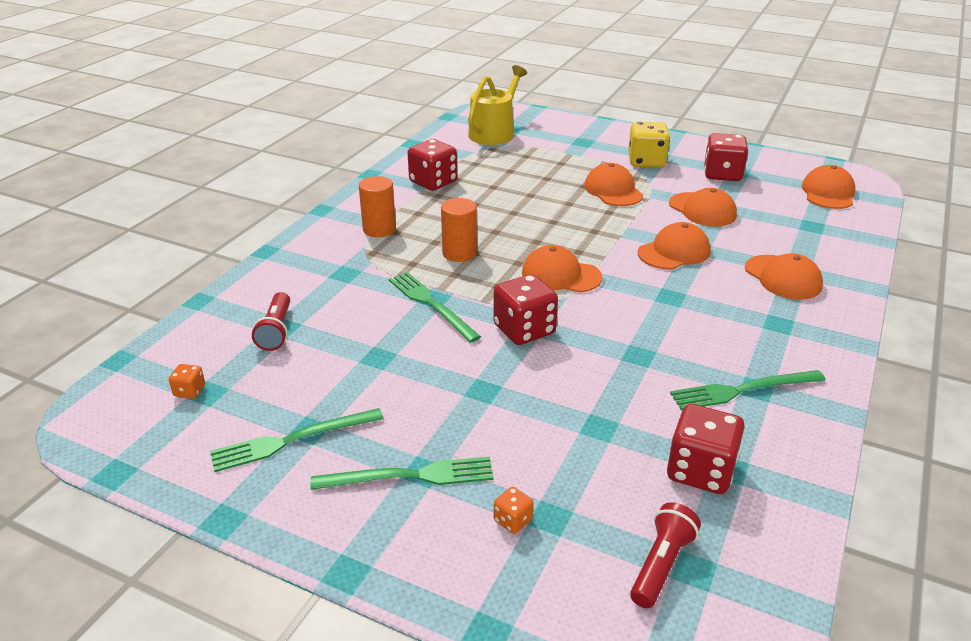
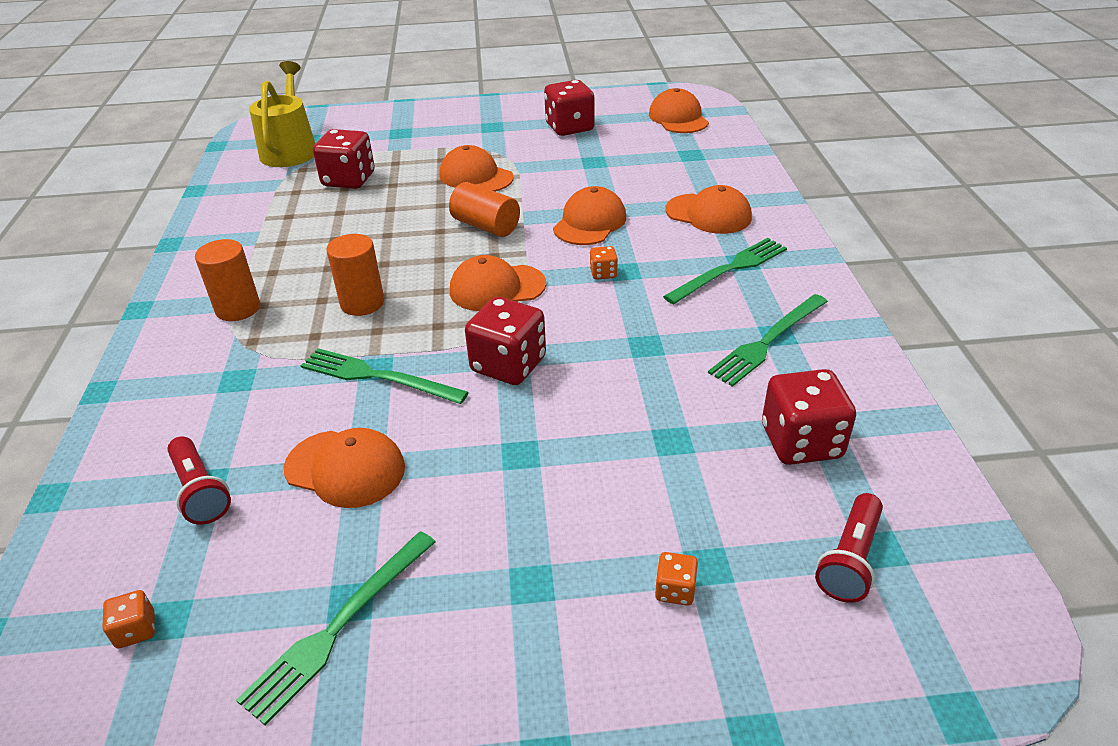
camera: 30 degrees left, 5 degrees up
green fork [310,457,494,490] -> green fork moved to [663,238,787,304]
red dice [407,139,457,191] -> red dice moved to [313,129,375,189]
yellow dice [628,122,670,168] -> none
red flashlight [630,502,701,609] -> red flashlight turned 150 degrees counterclockwise [815,493,883,603]
orange cap [669,188,737,226] -> orange cap moved to [284,428,405,508]
none -> orange cylinder [449,182,520,237]
none -> orange dice [590,246,618,280]

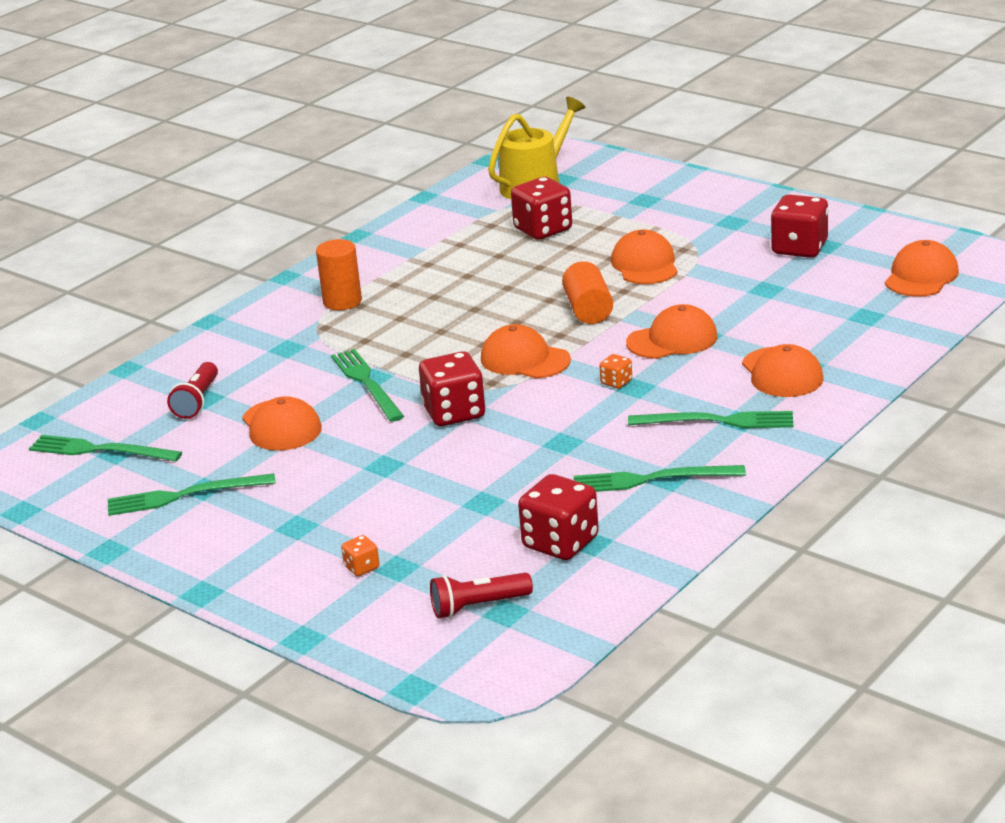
camera: 45 degrees right, 10 degrees down
orange dice [102,590,155,649] -> green fork [29,435,182,462]
orange cylinder [326,234,384,316] -> none

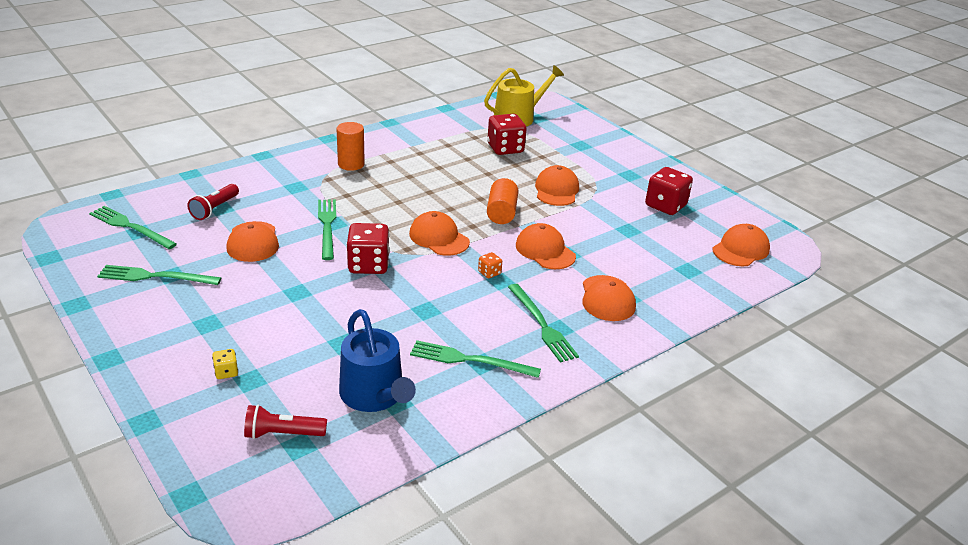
camera: 10 degrees right, 5 degrees up
orange dice [341,535,379,576] -> yellow dice [212,349,238,379]
red dice [518,474,599,560] -> blue watering can [339,309,416,412]
orange cap [626,304,718,359] -> orange cap turned 120 degrees counterclockwise [516,223,576,269]
green fork [628,411,793,428] -> green fork turned 45 degrees clockwise [508,284,579,363]

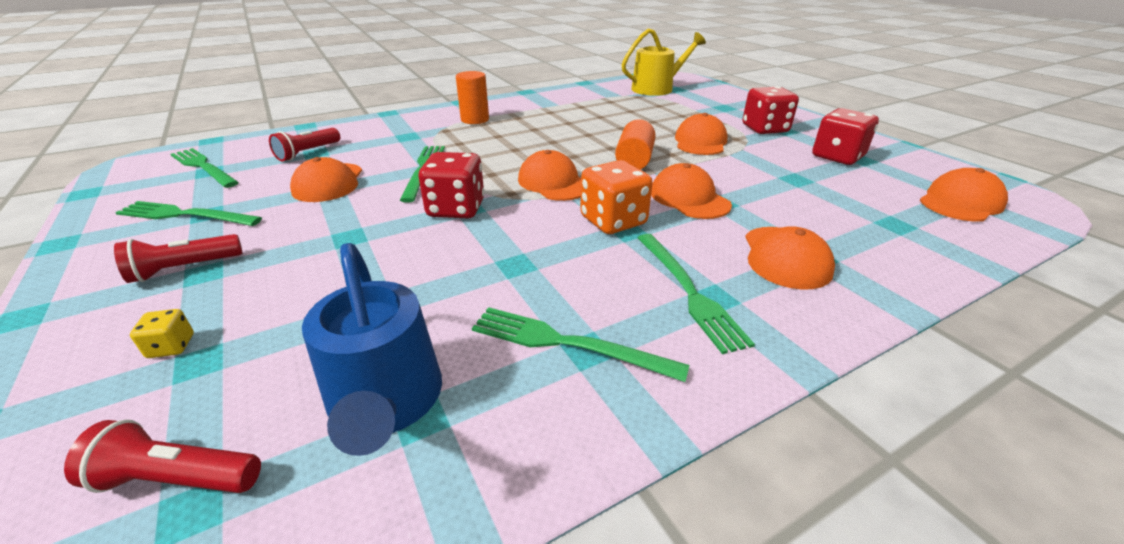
camera: 10 degrees right, 0 degrees up
orange dice [478,252,502,278] -> orange dice [580,160,653,234], size x2.14
red dice [487,114,527,155] -> red dice moved to [742,86,799,134]
none -> red flashlight [114,234,243,283]

